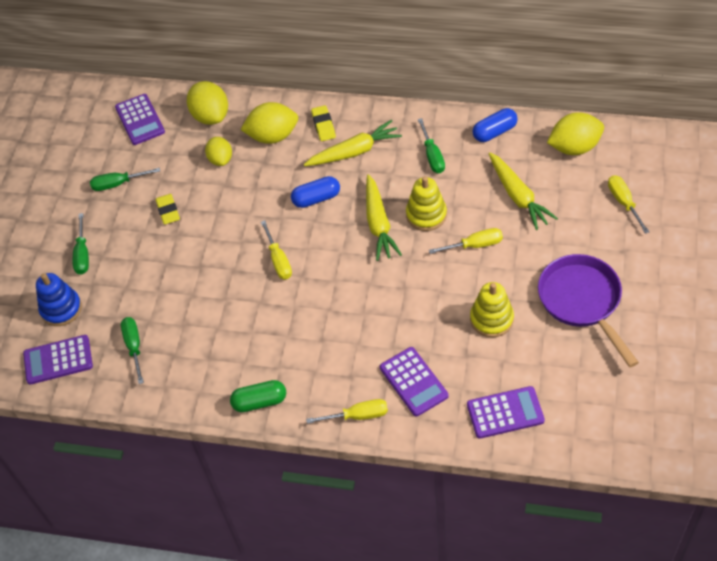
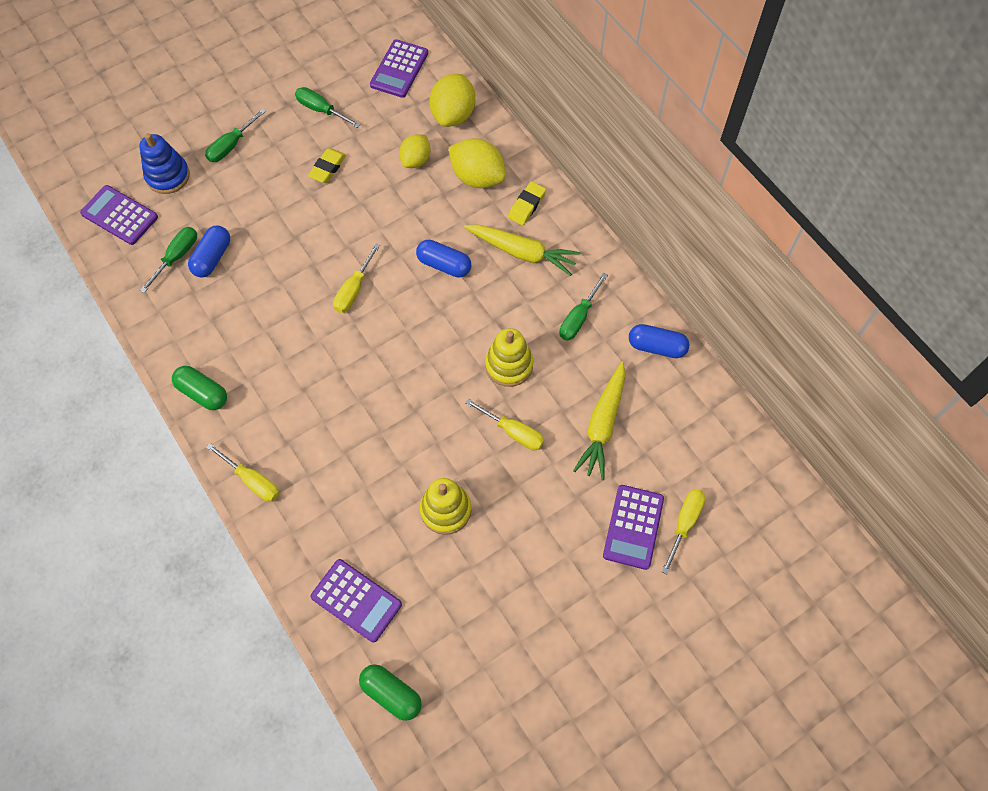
camera: 40 degrees right, 10 degrees up
yellow carrot [366,174,402,261] -> none
purple calculator [380,347,449,416] -> purple calculator moved to [603,485,664,570]
purple pan [538,254,639,367] -> none
yellow lemon [547,112,604,155] -> none
none -> blue capsule [188,226,230,278]
none -> green capsule [359,664,422,721]

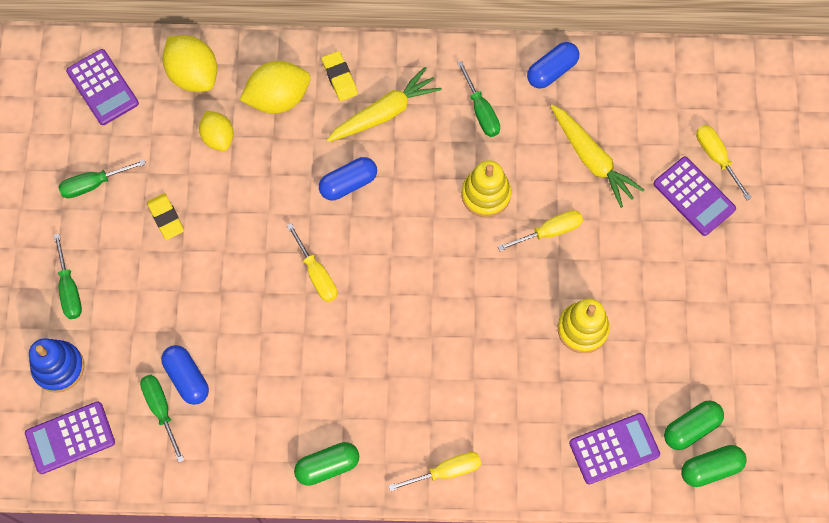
camera: 55 degrees left, 5 degrees up
none -> green capsule [664,401,724,450]

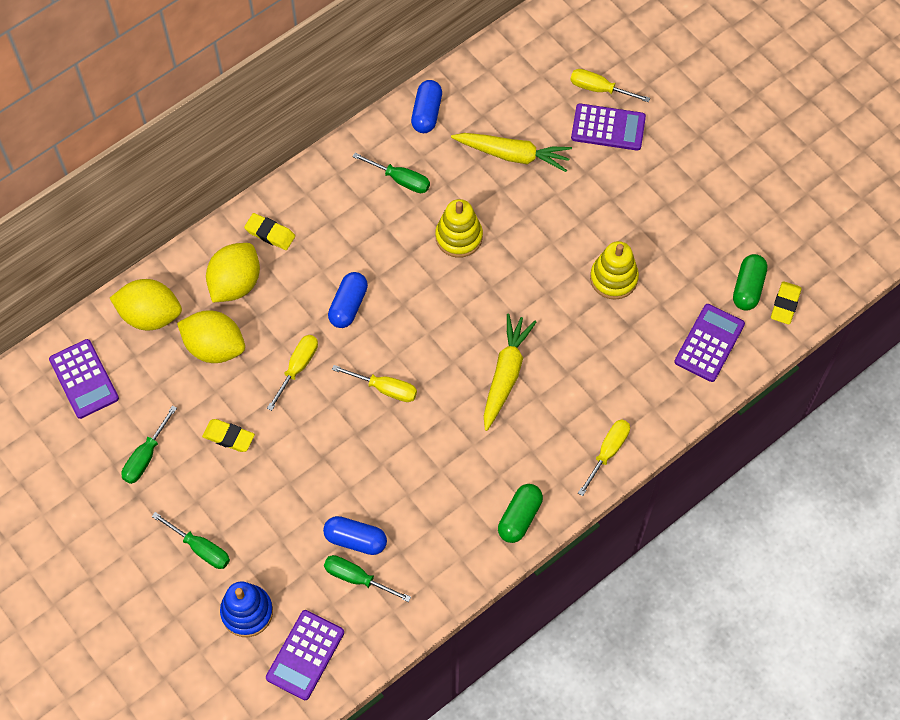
camera: 40 degrees left, 5 degrees down
purple calculator [66,49,139,125] -> purple calculator turned 45 degrees clockwise [49,339,119,419]
yellow lemon [199,111,234,151] -> yellow lemon [177,310,245,363], size x1.55
yellow carrot [326,67,442,142] -> yellow carrot moved to [484,313,536,431]
yellow screwdriver [498,210,583,251] -> yellow screwdriver moved to [267,335,318,411]
green capsule [681,445,746,487] -> yellow eraser [771,281,801,324]

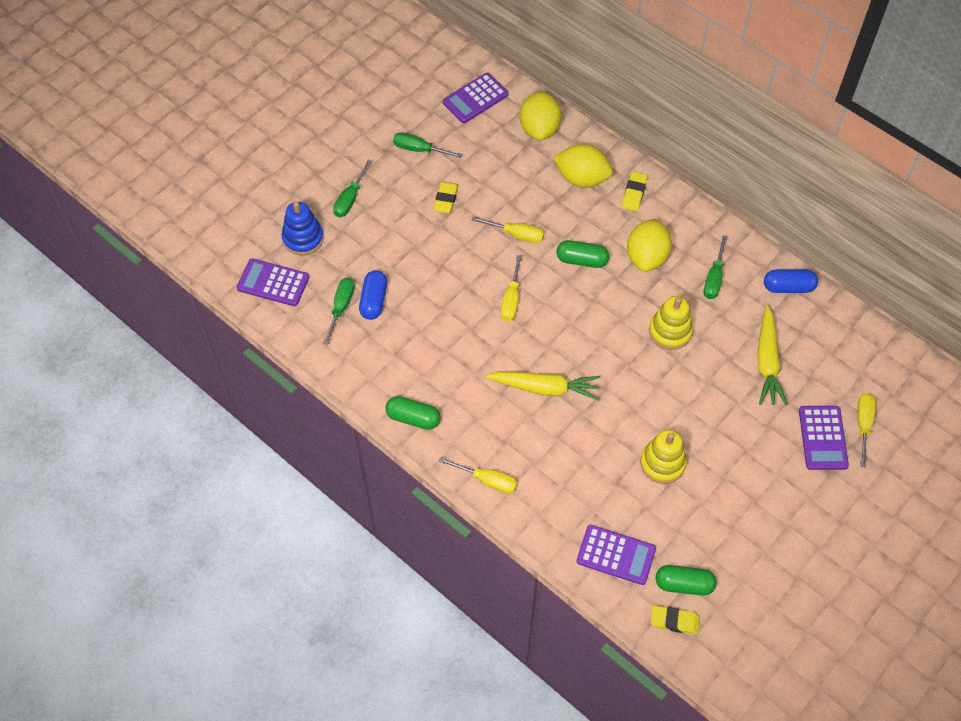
camera: 80 degrees right, 5 degrees down
yellow lemon [177,310,245,363] -> yellow lemon moved to [627,218,672,272]
blue capsule [328,272,368,328] -> green capsule [556,240,609,268]

